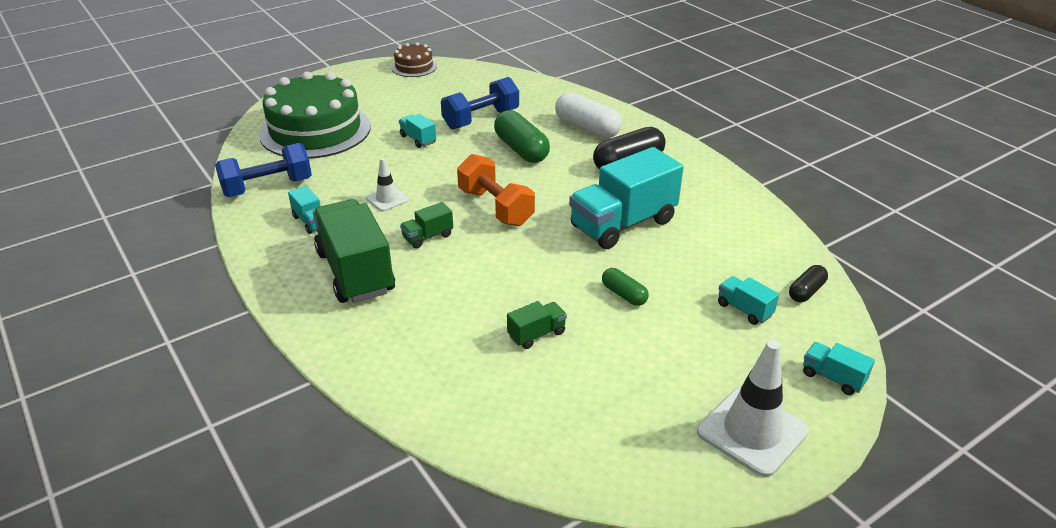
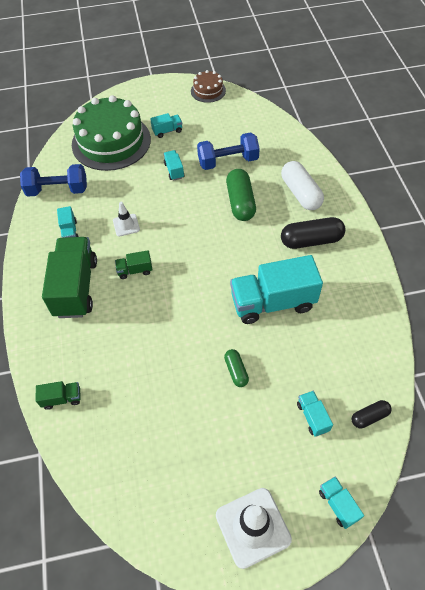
camera: 25 degrees right, 20 degrees up
orange dumbbell [457,154,535,226] -> none
green truck [507,301,567,349] -> green truck moved to [36,381,81,410]
none -> turquoise truck [150,113,182,138]

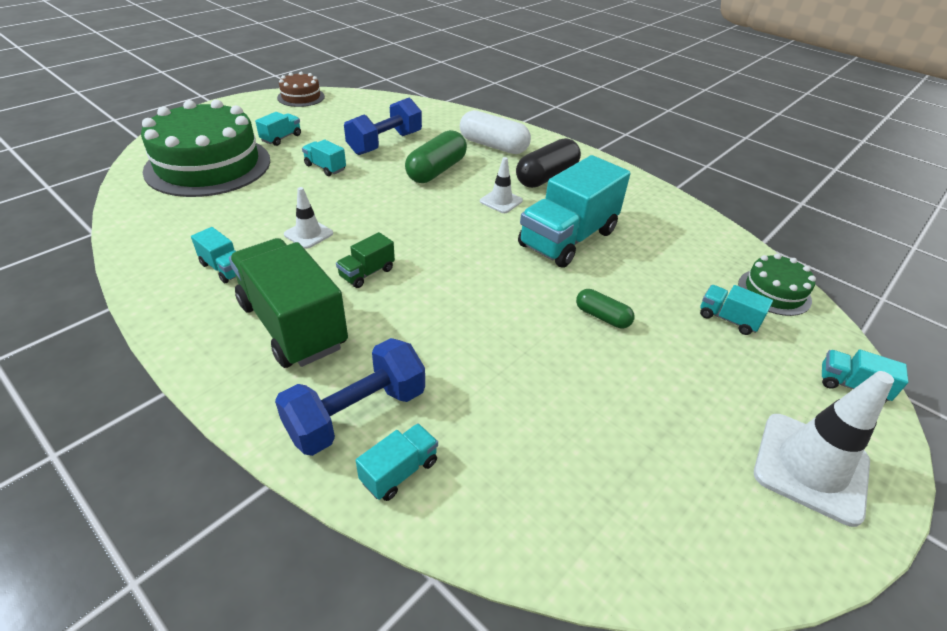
camera: 40 degrees left, 15 degrees down
blue dumbbell [20,164,87,197] -> blue dumbbell moved to [275,338,425,456]
green truck [36,381,81,410] -> turquoise truck [356,423,438,501]
green capsule [226,169,256,221] -> green capsule turned 75 degrees clockwise [405,130,467,183]
black capsule [352,400,392,428] -> green cake [738,254,816,316]
none -> white traffic cone [480,157,523,213]

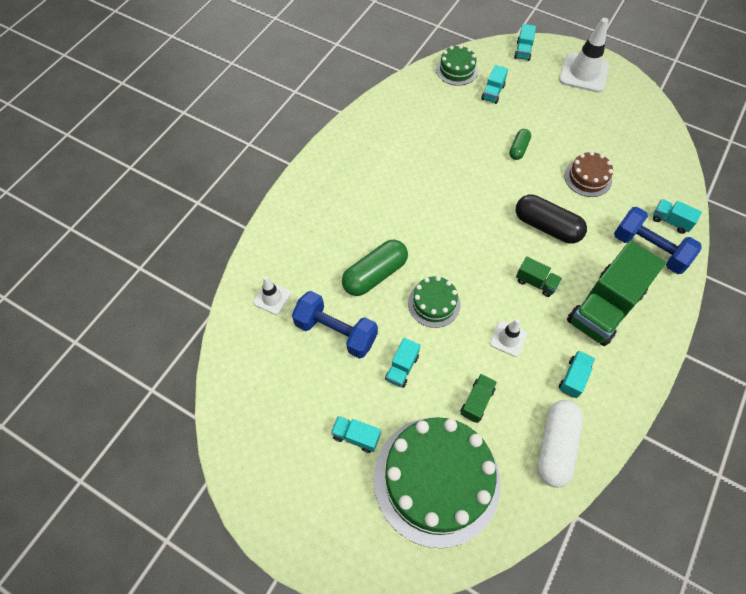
camera: 100 degrees left, 20 degrees up
brown cake [277,72,325,107] -> brown cake moved to [565,151,613,197]
green capsule [405,130,467,183] -> green capsule turned 60 degrees counterclockwise [342,239,408,296]
white capsule [460,110,531,154] -> white capsule moved to [538,400,583,488]
white traffic cone [480,157,523,213] -> white traffic cone moved to [253,276,291,315]
black capsule [516,138,581,188] -> black capsule moved to [516,194,587,244]
turquoise truck [518,155,630,268] -> none
none -> green cake [408,276,460,328]
none -> green truck [461,374,497,423]

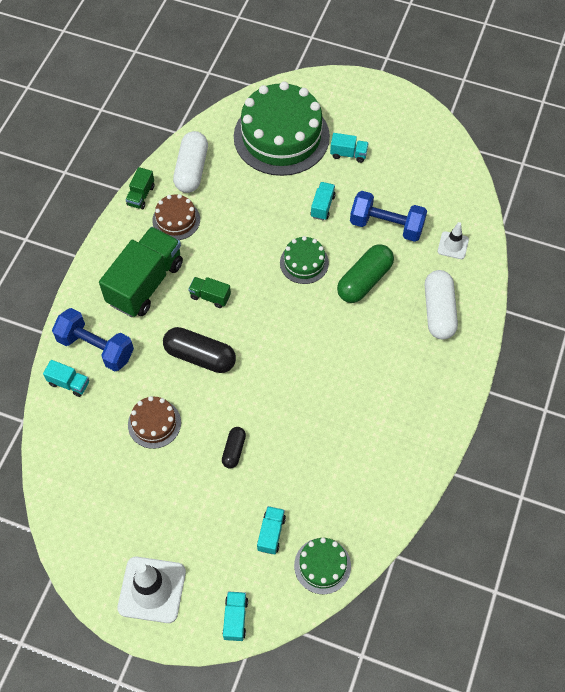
camera: 170 degrees right, 0 degrees up
green truck [461,374,497,423] -> green truck moved to [125,167,155,209]
white traffic cone [490,319,527,357] -> none
green capsule [509,129,531,160] -> black capsule [222,427,246,469]
turquoise truck [559,351,595,398] -> brown cake [152,194,200,240]
none -> white capsule [425,270,458,339]

